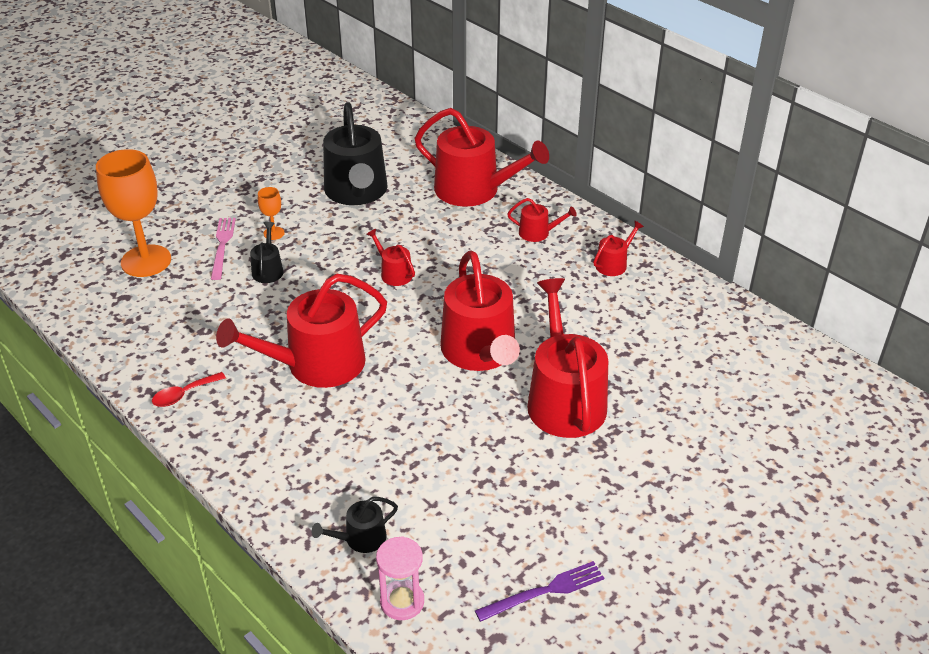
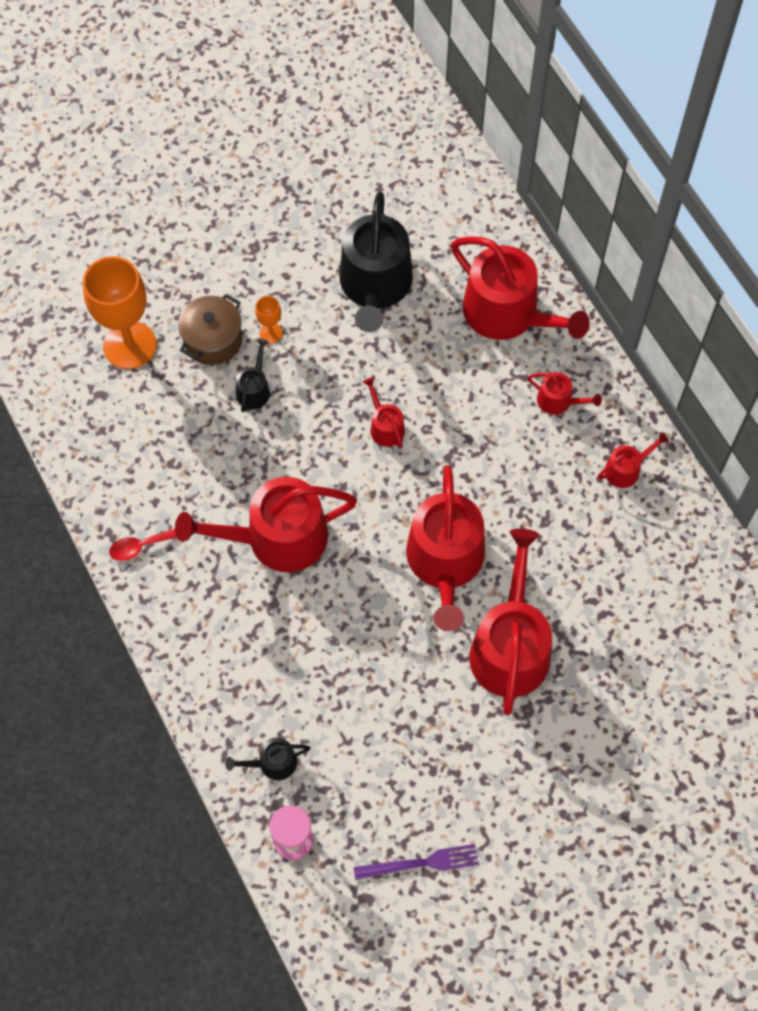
camera: 15 degrees right, 25 degrees up
pink fork [211,218,236,280] -> brown pot [178,294,242,365]

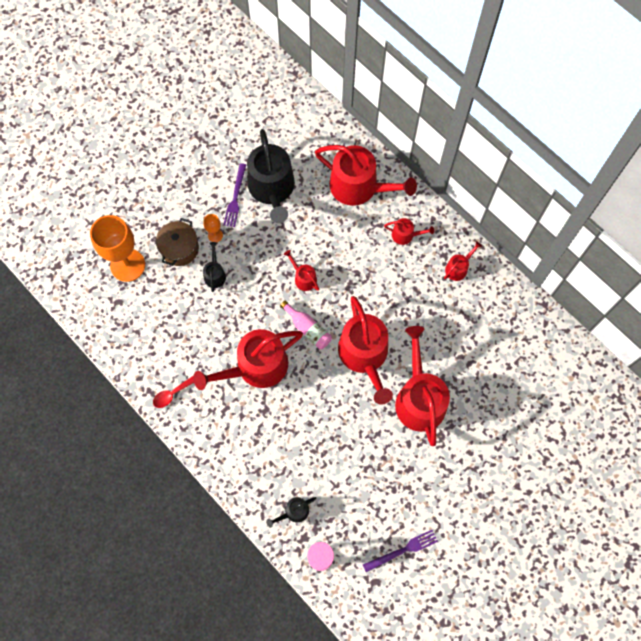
camera: 15 degrees left, 5 degrees up
none -> purple fork [223,163,246,227]
none -> pink bottle [280,300,332,349]

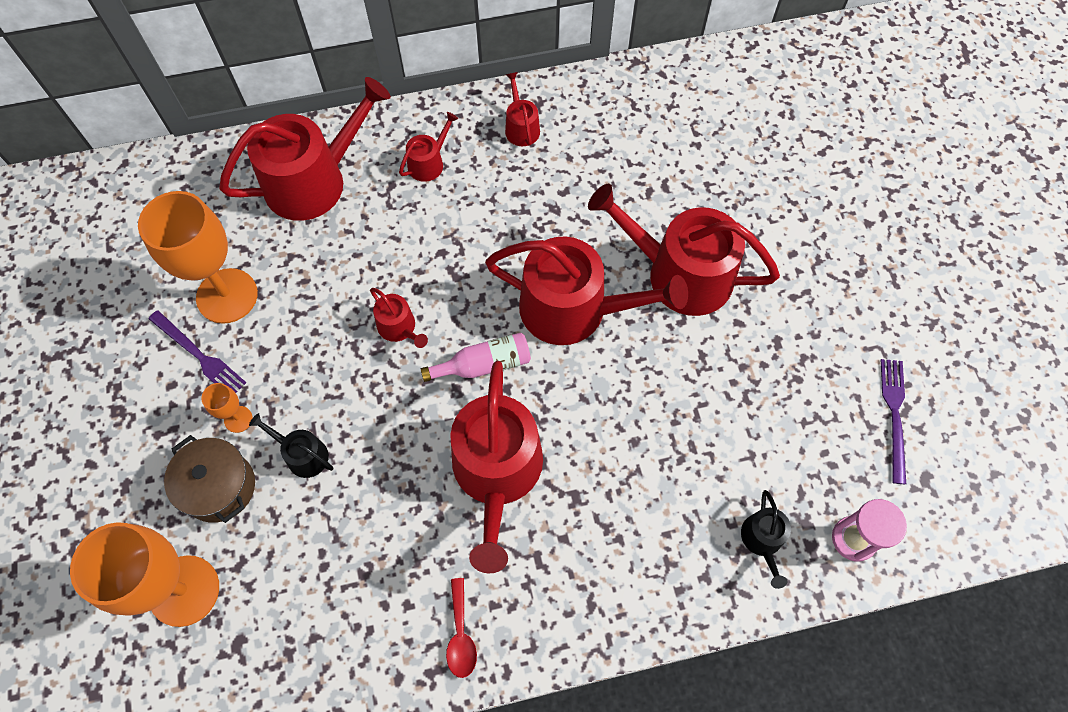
camera: 60 degrees left, 5 degrees down
black watering can [247,129,295,223] -> orange goblet [138,191,258,324]
red watering can [284,250,319,291] -> red watering can turned 120 degrees counterclockwise [370,288,428,348]

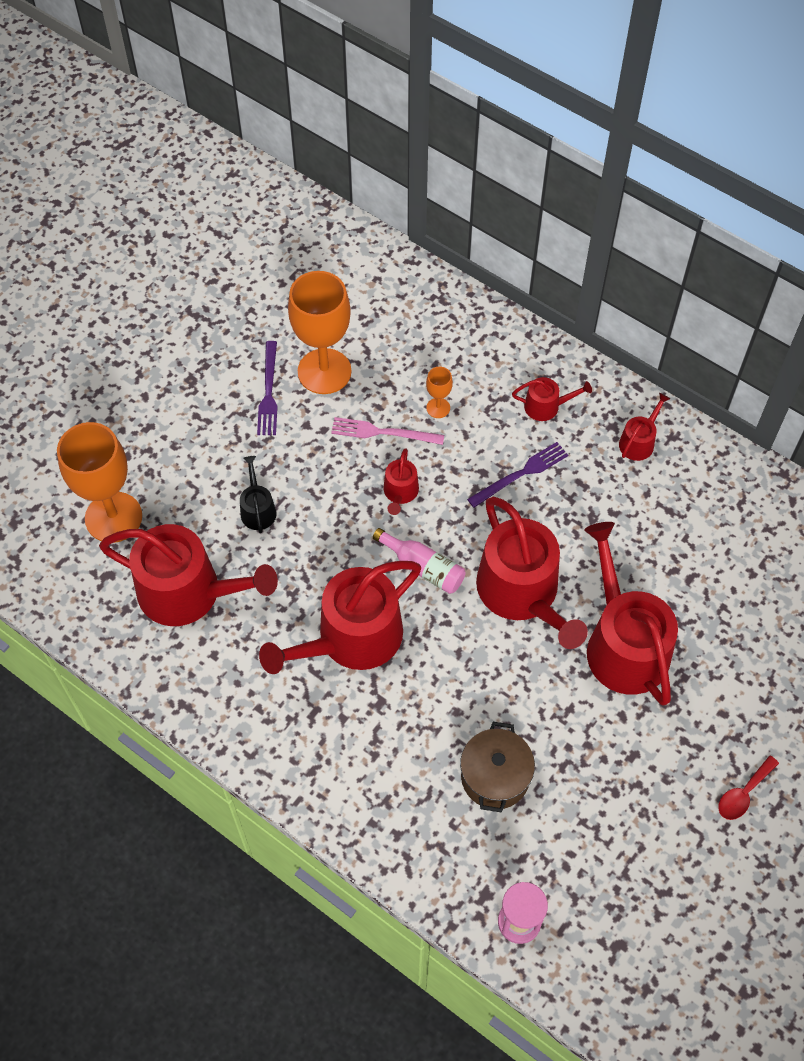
camera: 50 degrees right, 5 degrees down
brown pot [164,435,255,523] -> brown pot moved to [460,722,535,812]
orange goblet [202,383,252,433] -> orange goblet moved to [426,367,453,418]
red watering can [219,77,391,221] -> red watering can moved to [99,524,278,626]
red spoon [446,578,477,678] -> red spoon moved to [718,755,779,820]
black watering can [741,490,791,589] -> none
purple fork [881,359,906,484] -> purple fork moved to [467,442,568,508]
none -> pink fork [331,417,444,445]

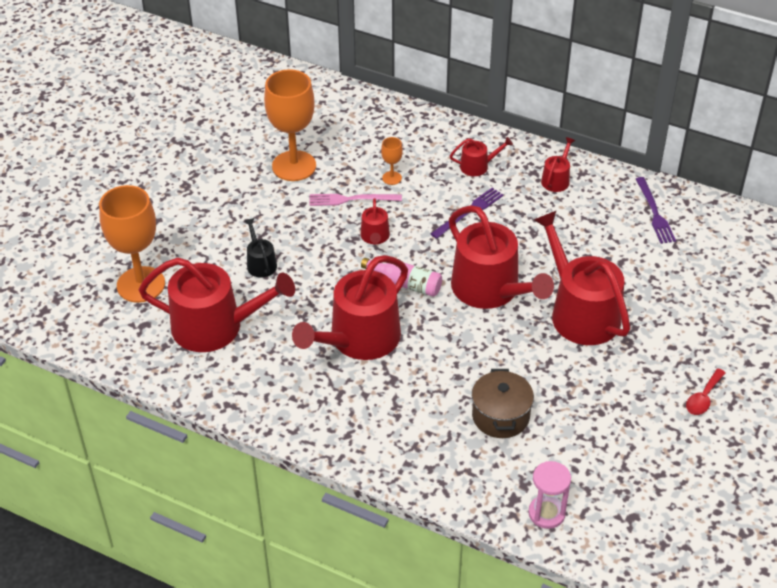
camera: 10 degrees left, 15 degrees down
purple fork [257,341,278,435] -> purple fork moved to [636,177,676,244]

